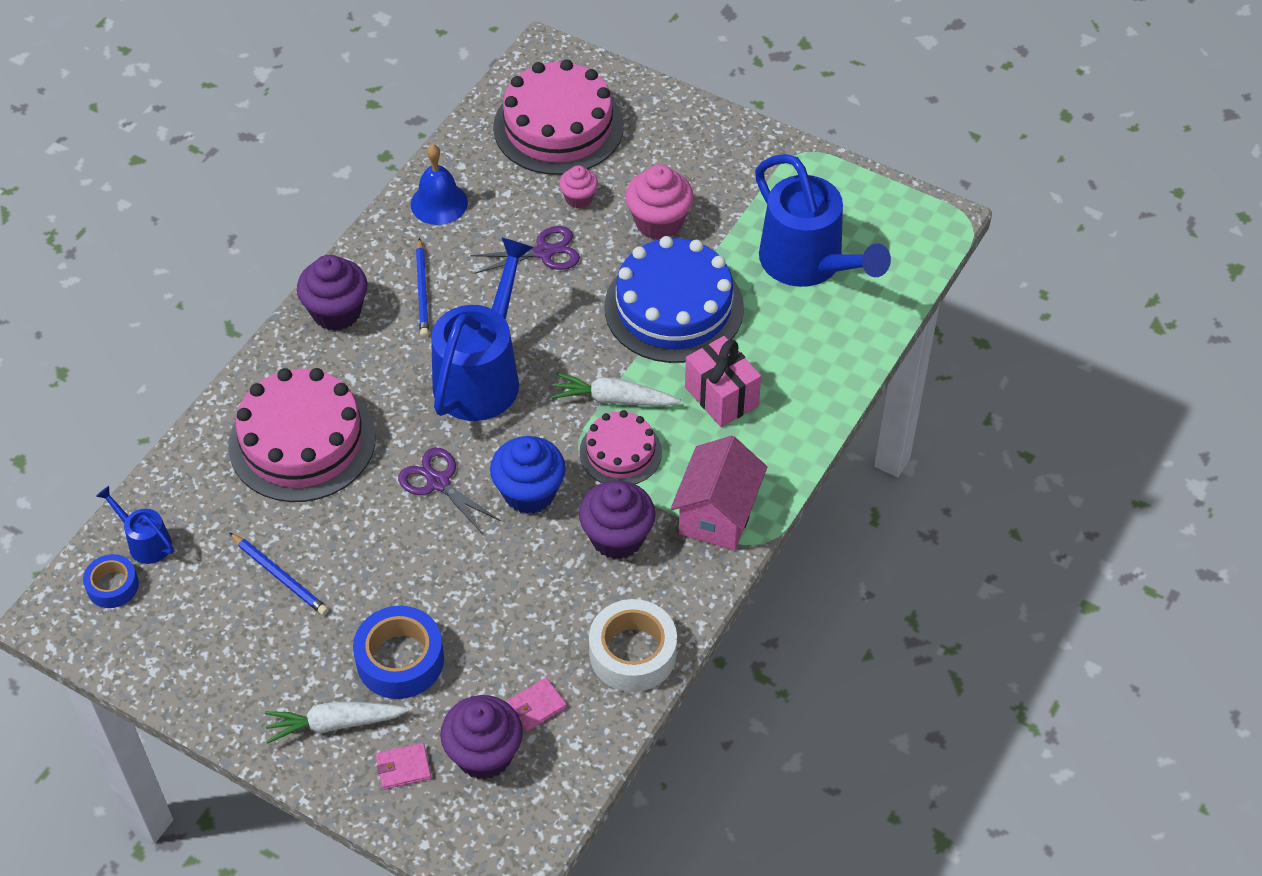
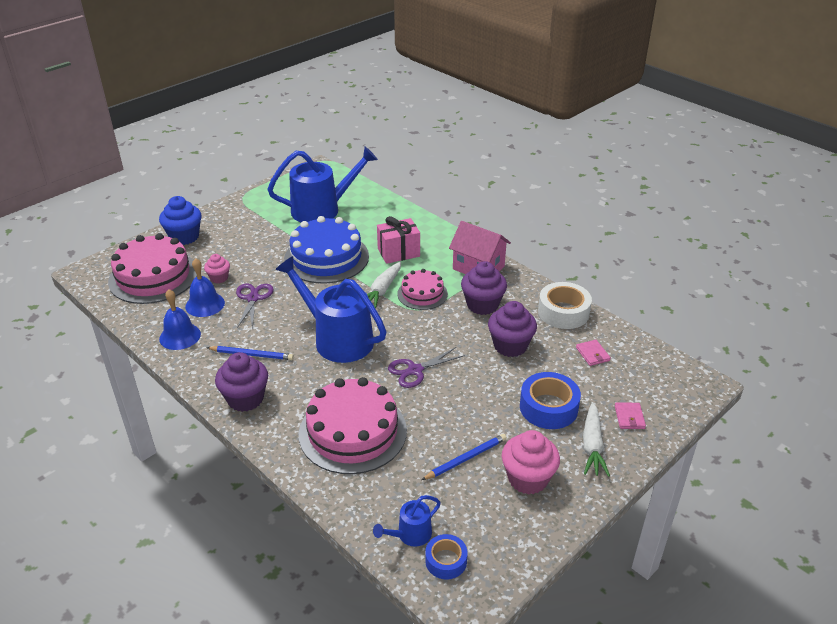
camera: 75 degrees left, 15 degrees down
purple cupcake [440,695,523,779] -> purple cupcake moved to [488,301,537,357]
blue cupcake [490,436,566,514] -> blue cupcake moved to [159,196,202,245]
pink cupcake [625,164,694,240] -> pink cupcake moved to [502,430,560,494]
none -> blue bell [185,258,225,317]

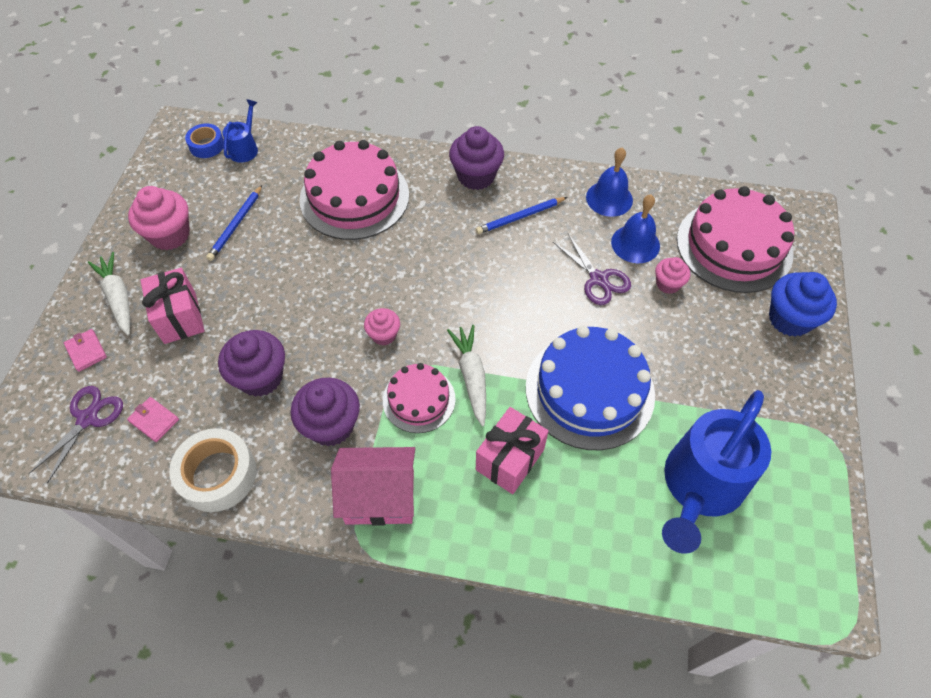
camera: 145 degrees right, 20 degrees up
blue watering can [275,256,386,363] -> none
purple scissors [388,347,465,388] -> purple scissors moved to [28,386,123,484]
blue tape [520,372,581,429] -> pink gift [140,268,205,344]
none -> pink cupcake [364,308,400,345]

